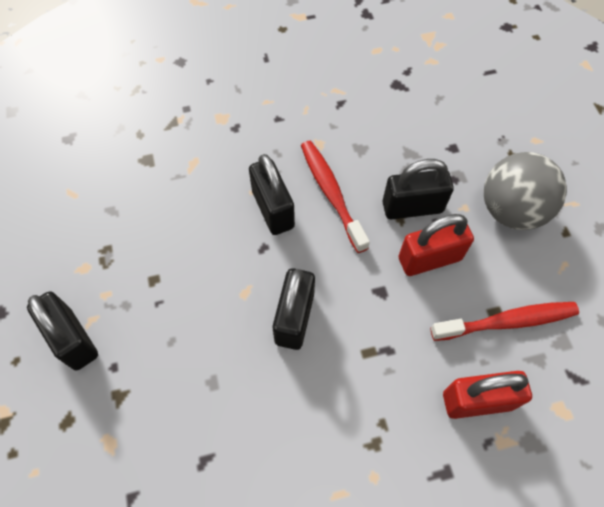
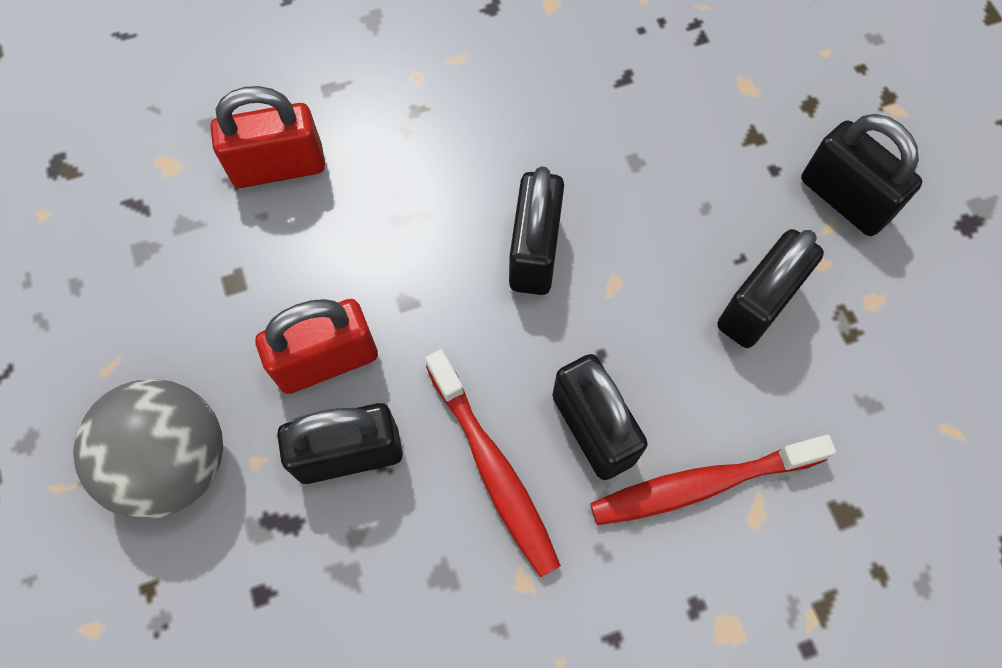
camera: 175 degrees right, 5 degrees up
red toothbrush [430,302,579,341] -> red toothbrush moved to [590,435,836,525]
none -> black padlock [717,229,824,348]

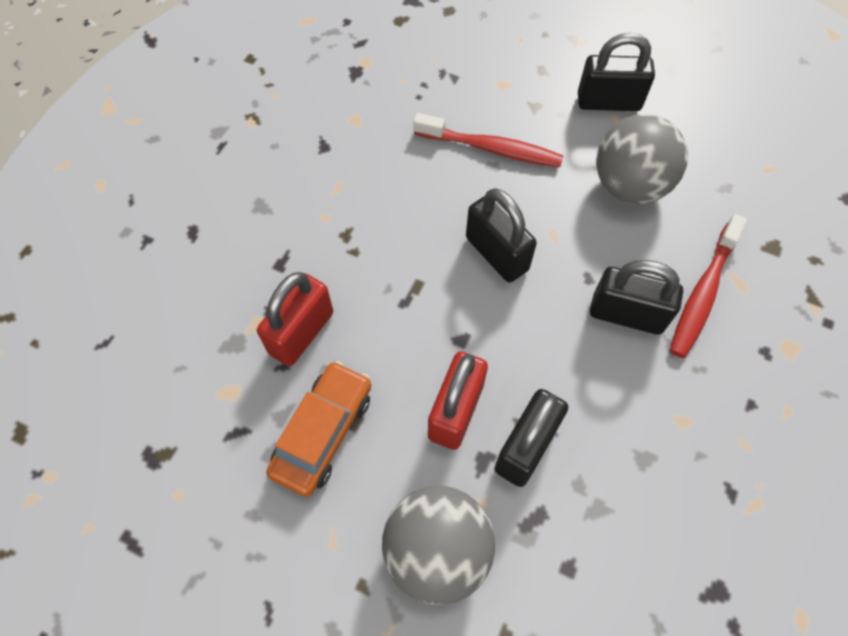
camera: 45 degrees left, 5 degrees down
red toothbrush [425,349,561,578] -> red toothbrush moved to [413,113,564,167]
black padlock [717,229,824,348] -> grey ball [596,114,688,204]
none -> orange car [266,361,371,497]

